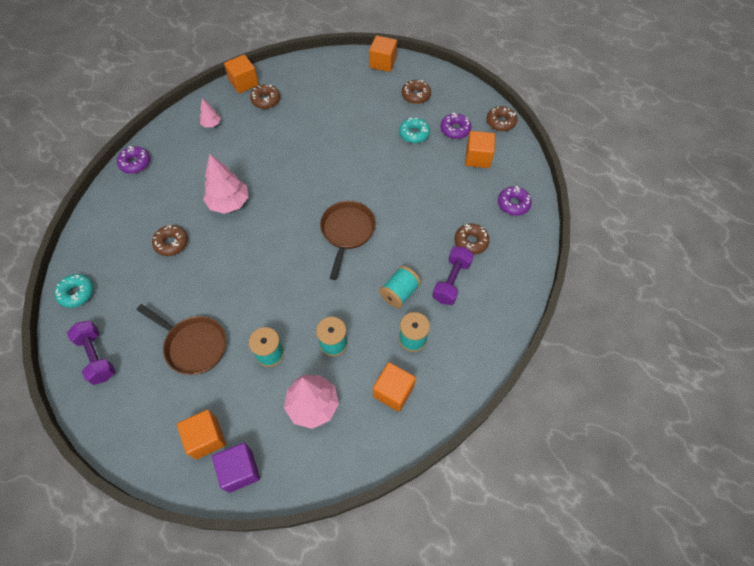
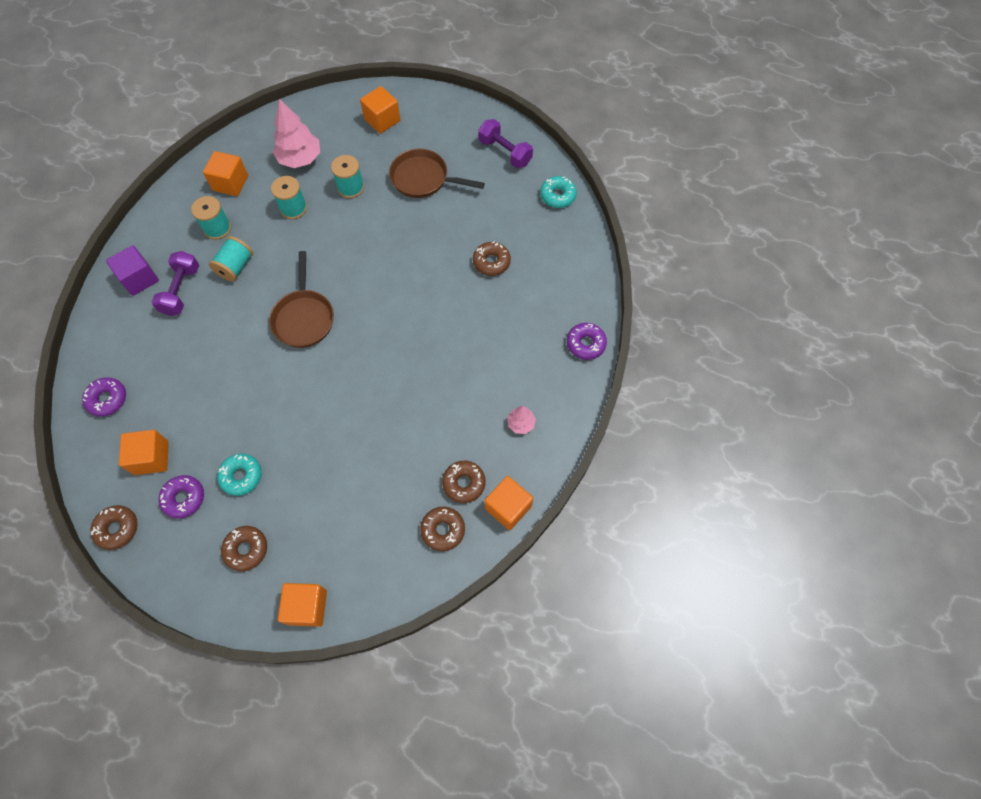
camera: 165 degrees right, 5 degrees up
pink tree [203,154,248,214] -> none
purple cube [212,443,260,493] -> purple cube moved to [106,245,159,296]
brown donut [455,224,490,255] -> brown donut moved to [420,507,465,551]

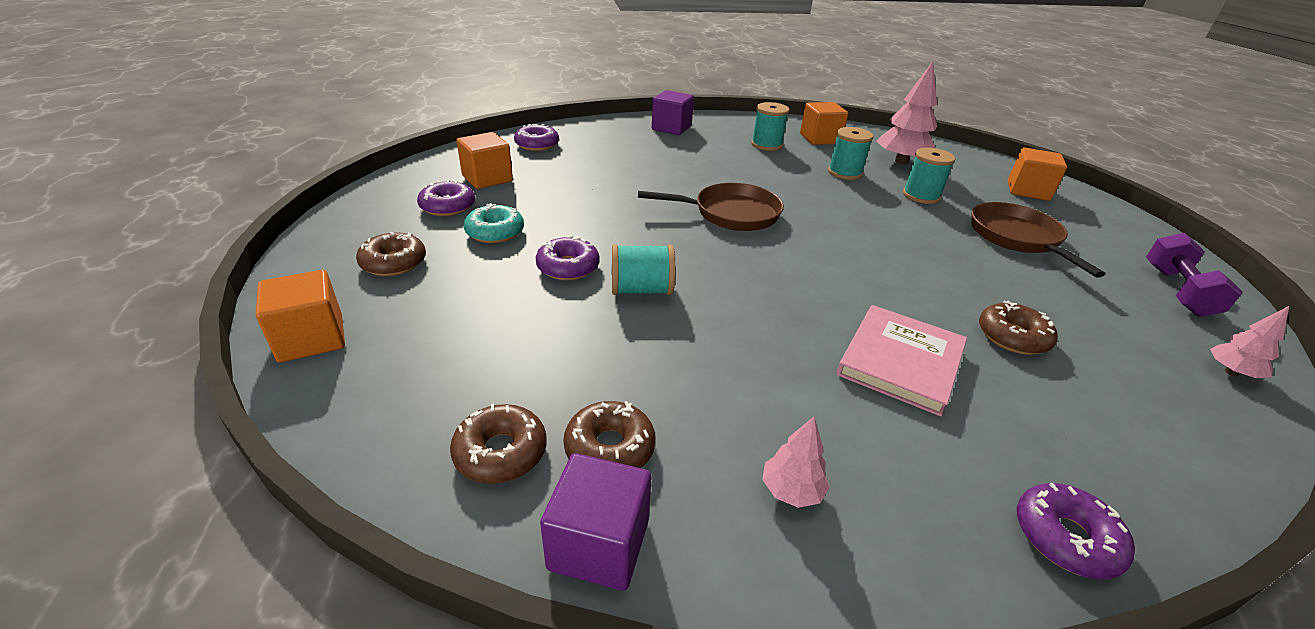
camera: 60 degrees right, 30 degrees down
brown donut [90,505,138,550] -> none
purple dumbbell [152,251,199,316] -> none
turquoise spool [209,236,253,281] -> turquoise spool moved to [612,244,675,295]
brown pan [269,251,334,348] -> brown pan turned 150 degrees counterclockwise [638,183,784,231]
orange cube [485,476,533,530] -> purple cube [540,453,651,591]
turquoise donut [540,176,577,208] -> pink tree [1210,306,1289,378]
none -> purple donut [536,236,600,281]
none -> pink book [837,305,967,416]

